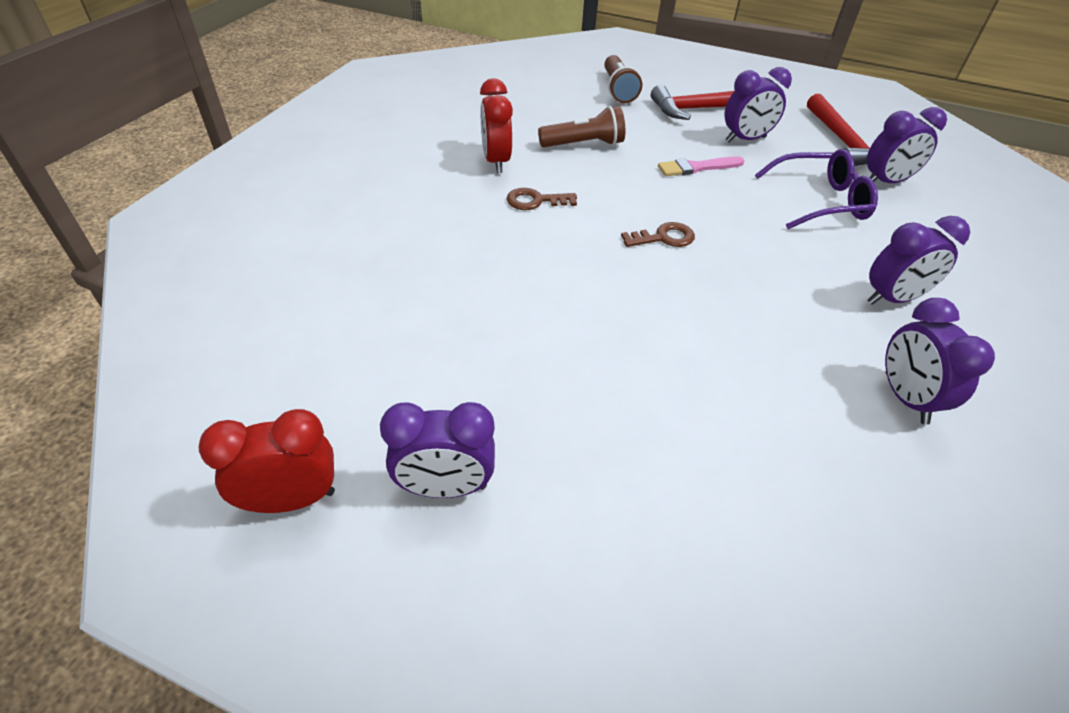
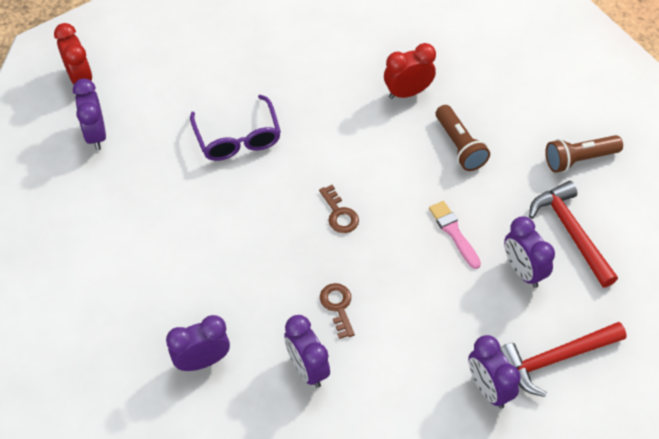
camera: 80 degrees right, 10 degrees up
brown key [507,188,577,210] -> brown key moved to [320,283,355,339]
purple glasses [755,149,878,229] -> purple glasses moved to [190,95,281,161]

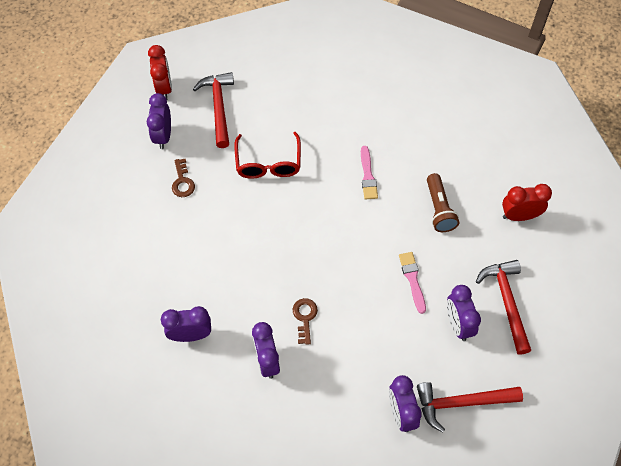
camera: 15 degrees right, 5 degrees up
purple glasses [190,95,281,161] -> red glasses [234,132,301,179]
brown key [319,185,359,233] -> brown key moved to [172,158,195,197]
red clock [384,43,436,99] -> red clock moved to [502,184,552,221]
brown flashlight [546,135,623,173] -> none
none -> red hammer [193,72,234,148]
none -> pink brush [361,146,378,200]

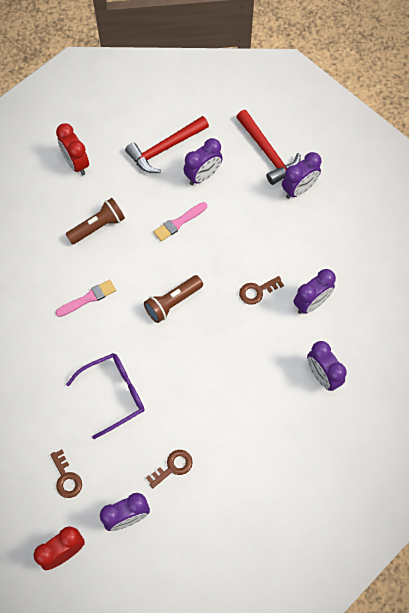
camera: 115 degrees left, 5 degrees up
red hammer [193,72,234,148] -> brown key [50,449,82,498]
red glasses [234,132,301,179] -> purple glasses [66,353,145,439]
none -> brown flashlight [144,275,203,323]

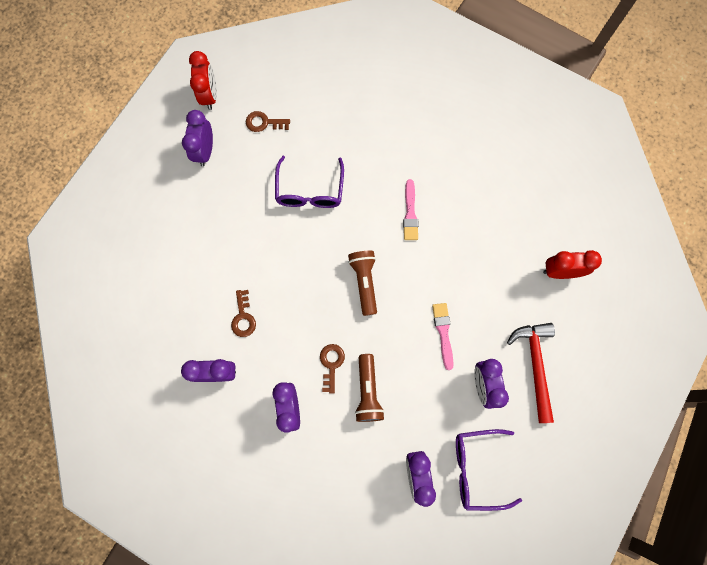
camera: 120 degrees right, 10 degrees up
brown flashlight [66,198,125,244] -> brown flashlight moved to [355,354,385,422]
brown key [146,450,193,488] -> brown key moved to [231,290,256,337]
red hammer [236,110,301,185] -> purple glasses [456,429,522,511]

